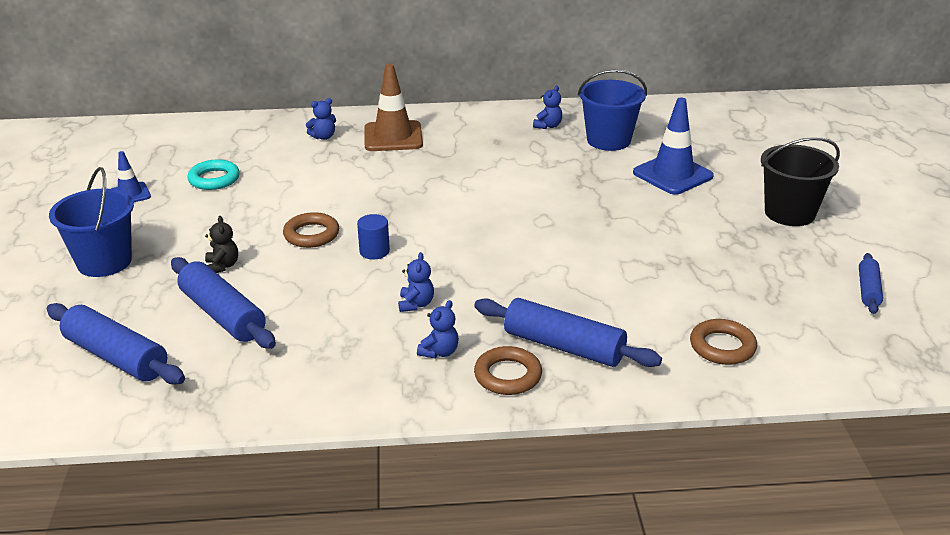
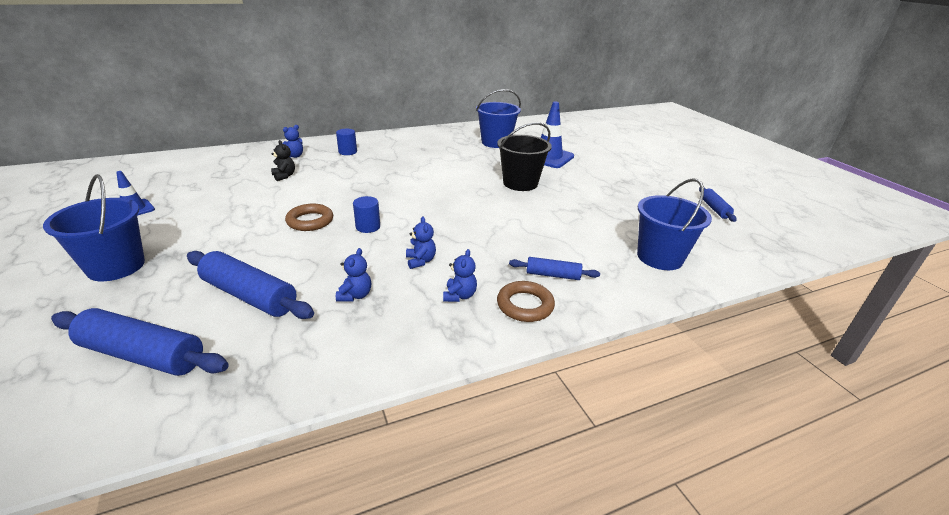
camera: 20 degrees left, 0 degrees up
turquoise ring [187,159,240,190] -> none
black teddy bear [205,216,238,273] -> black teddy bear moved to [271,140,295,181]
brown traffic cone [364,64,423,151] -> blue cylinder [336,129,357,155]
blue rolling pin [474,298,662,367] -> blue rolling pin [509,257,600,280], size x0.56
blue teddy bear [533,85,562,129] -> blue teddy bear moved to [336,248,371,301]
brown ring [690,319,757,365] -> blue bucket [637,178,712,270]
black bucket [761,137,840,226] -> black bucket moved to [497,122,552,191]

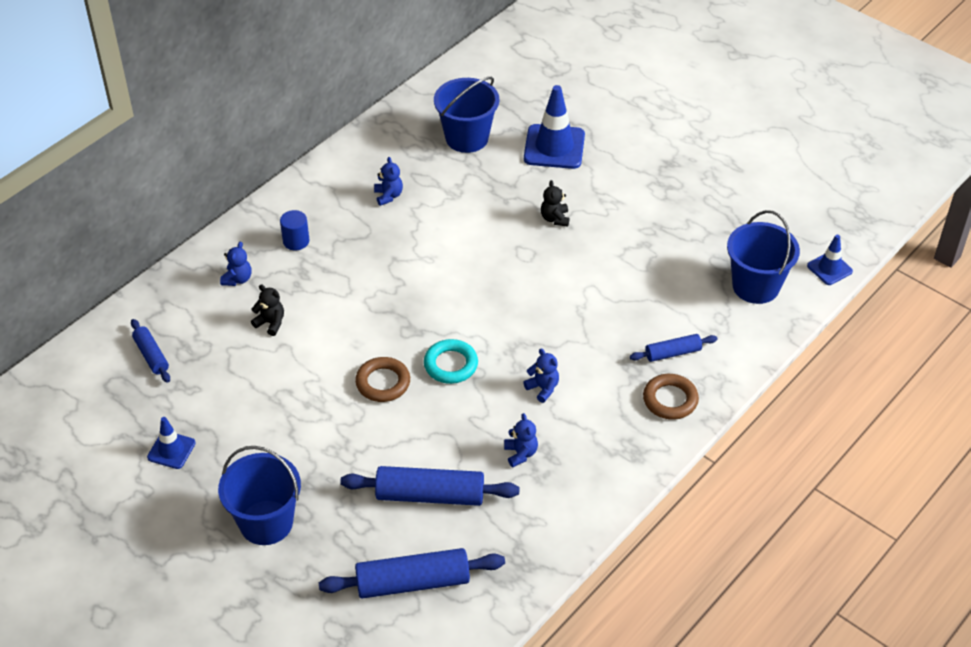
camera: 25 degrees left, 15 degrees up
blue cylinder [353,196,380,233] -> turquoise ring [424,339,478,384]
blue teddy bear [443,249,477,302] -> blue teddy bear moved to [374,157,403,206]
black bucket [497,122,552,191] -> black teddy bear [541,180,569,227]
blue rolling pin [699,187,737,222] -> blue rolling pin moved to [131,319,170,383]
none -> blue traffic cone [807,235,853,285]

